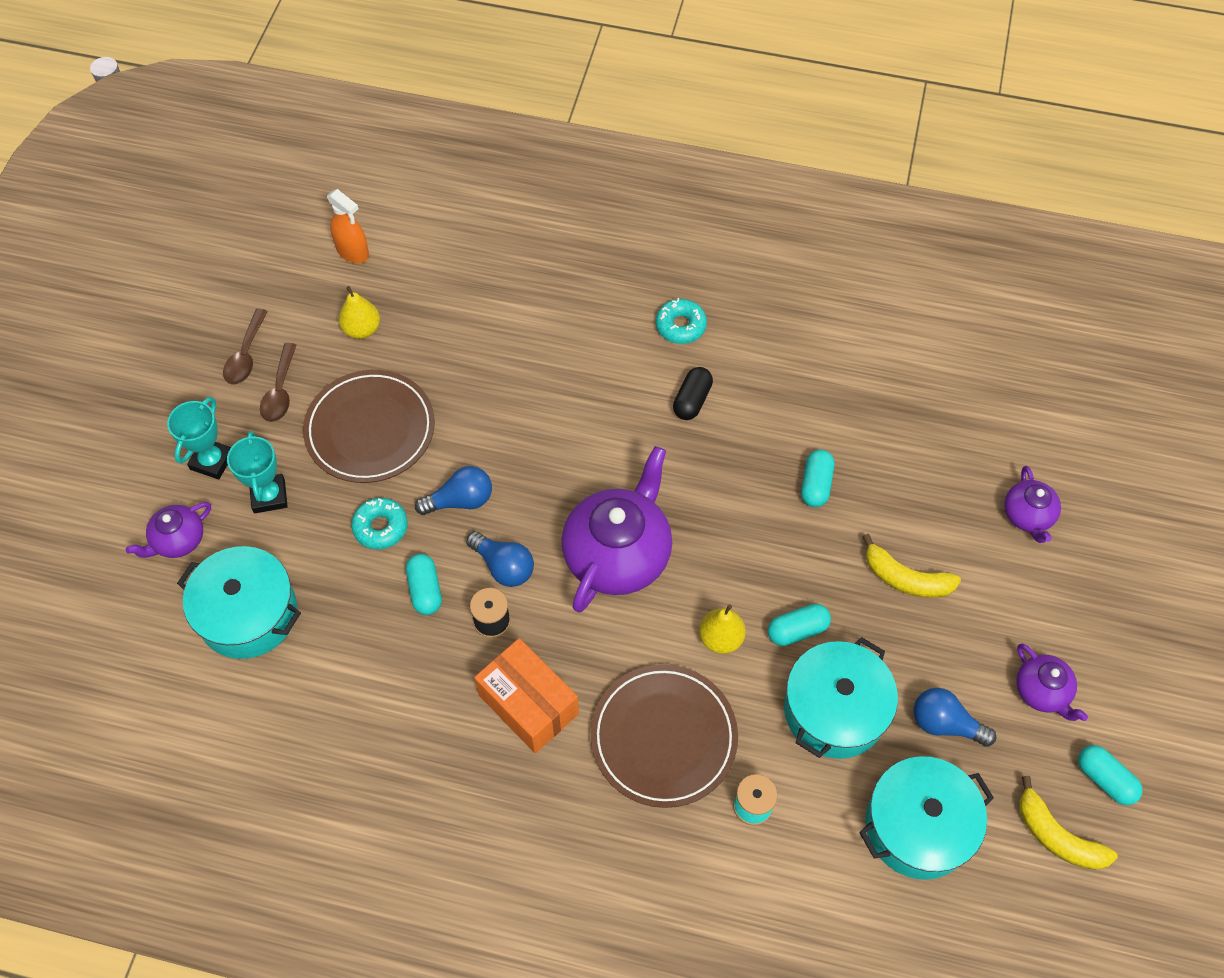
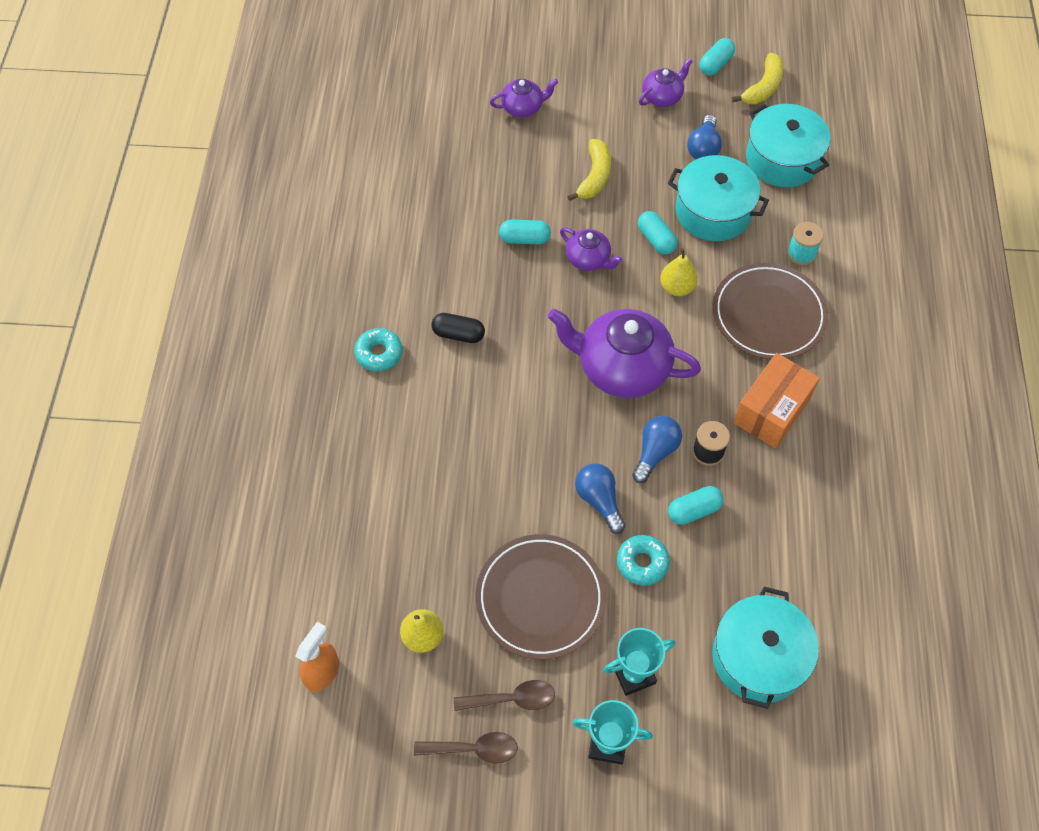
camera: 100 degrees left, 0 degrees up
purple teapot [126,502,211,558] -> purple teapot moved to [560,228,623,271]

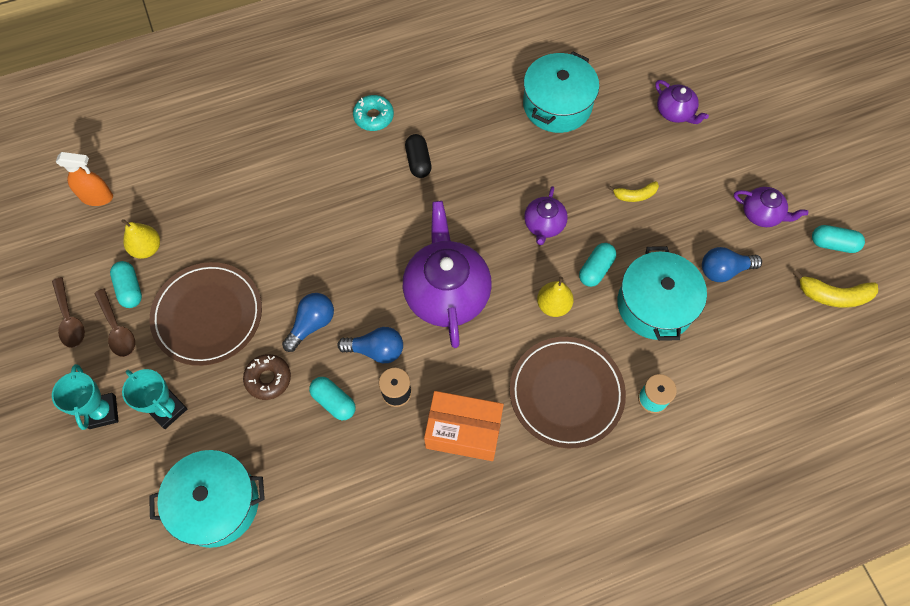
camera: 65 degrees right, 5 degrees up
turquoise capsule [499,220,551,244] -> turquoise capsule moved to [110,261,142,308]
yellow banana [567,139,611,201] -> yellow banana [608,181,659,202], size x0.64
turquoise donut [617,535,670,585] -> brown donut [243,354,291,400]
turquoise pot [746,104,831,187] -> turquoise pot moved to [523,52,599,133]

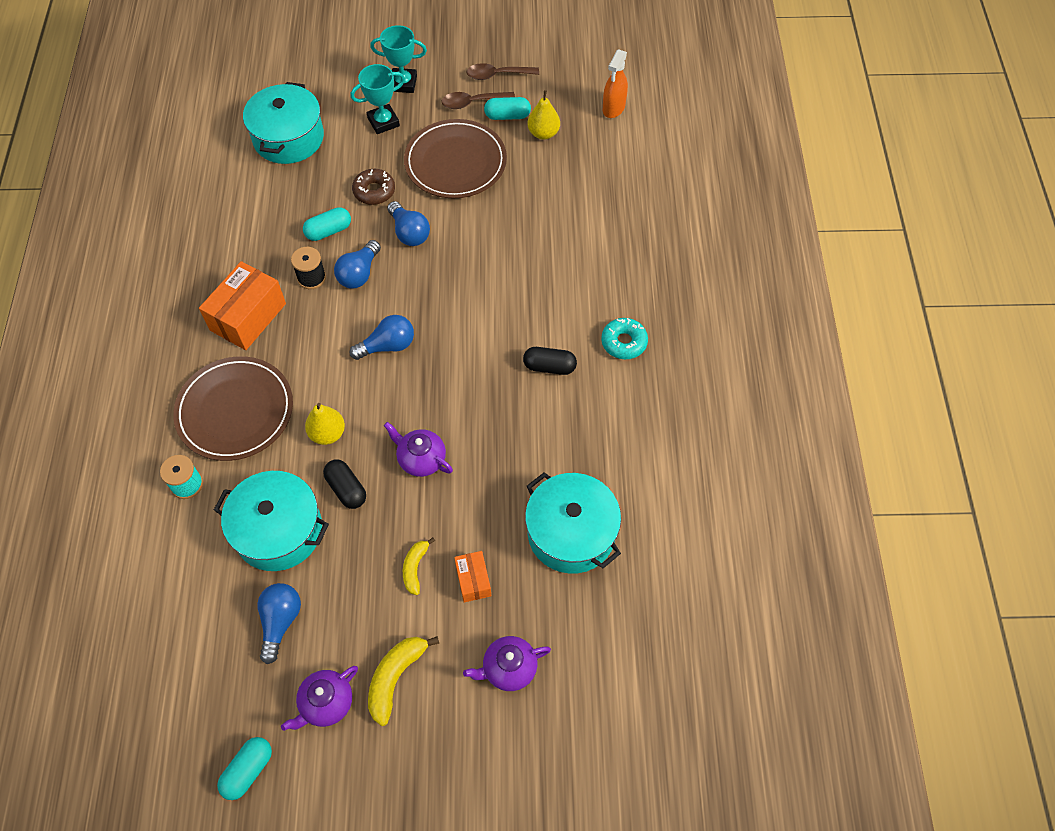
camera: 110 degrees right, 5 degrees down
purple teapot [403,201,492,348] -> blue light bulb [350,315,414,360]
turquoise capsule [579,243,616,287] -> black capsule [323,459,366,509]
yellow banana [793,270,878,308] -> yellow banana moved to [368,636,439,726]
none -> orange box [454,551,491,602]

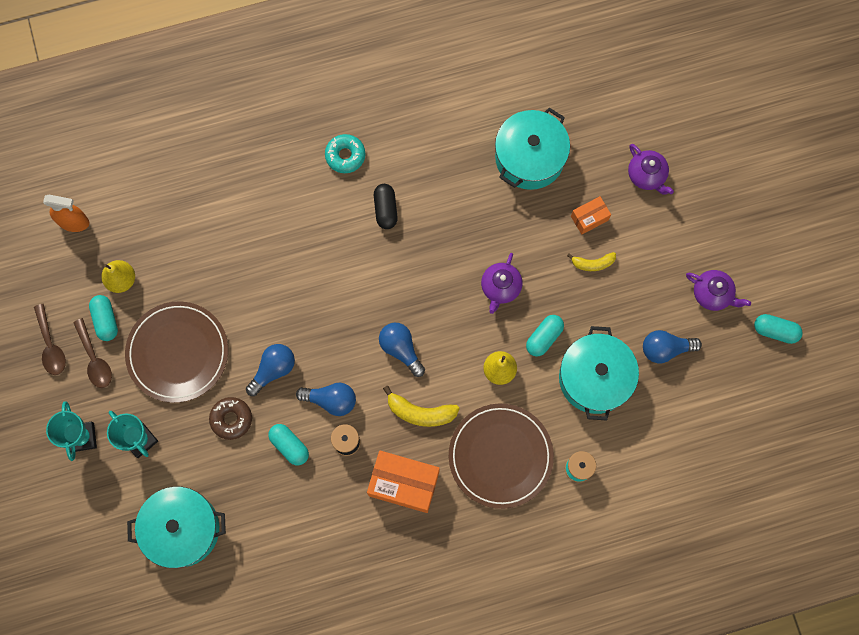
camera: 105 degrees left, 15 degrees up
black capsule [323,459,366,509] -> turquoise capsule [526,315,564,357]
yellow banana [368,636,439,726] -> yellow banana moved to [383,386,460,427]

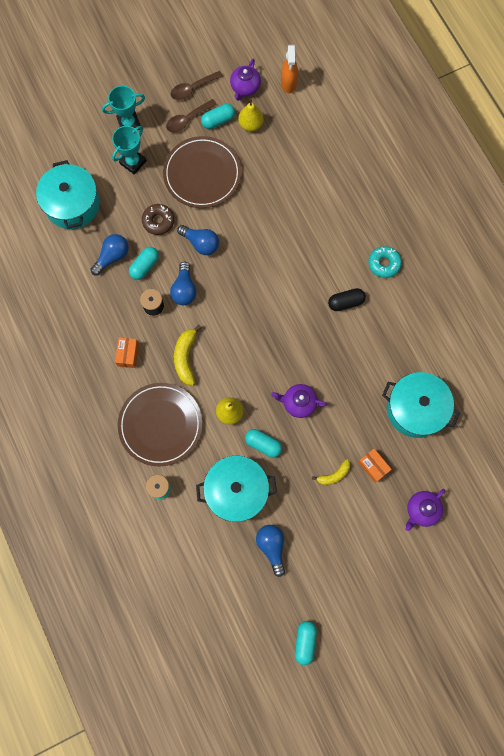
camera: 80 degrees right, 0 degrees up
orange box [367,451,440,513] -> orange box [115,337,139,368], size x0.54
blue light bulb [379,323,425,377] -> blue light bulb moved to [91,234,129,276]
yellow banana [567,252,616,271] -> yellow banana turned 105 degrees counterclockwise [312,459,350,485]
purple teapot [686,270,751,311] -> purple teapot moved to [230,59,261,101]

